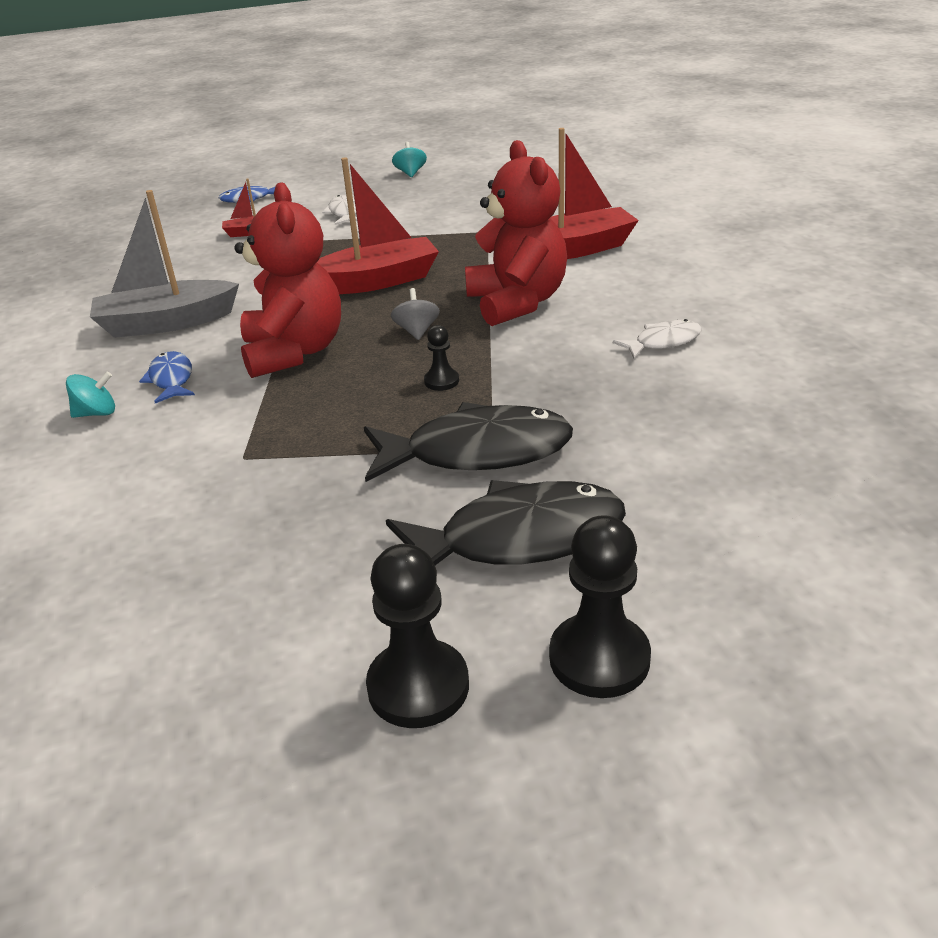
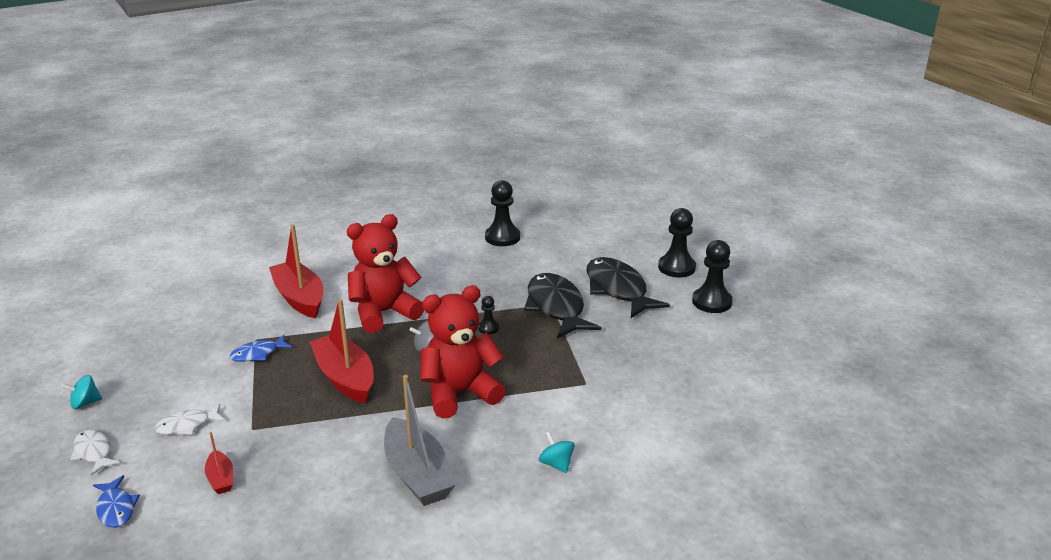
camera: 105 degrees left, 5 degrees down
blue fish [139,351,195,403] -> blue fish moved to [230,335,292,362]
white fish [613,319,702,359] -> white fish moved to [70,430,120,476]
none -> black pawn [485,180,520,246]

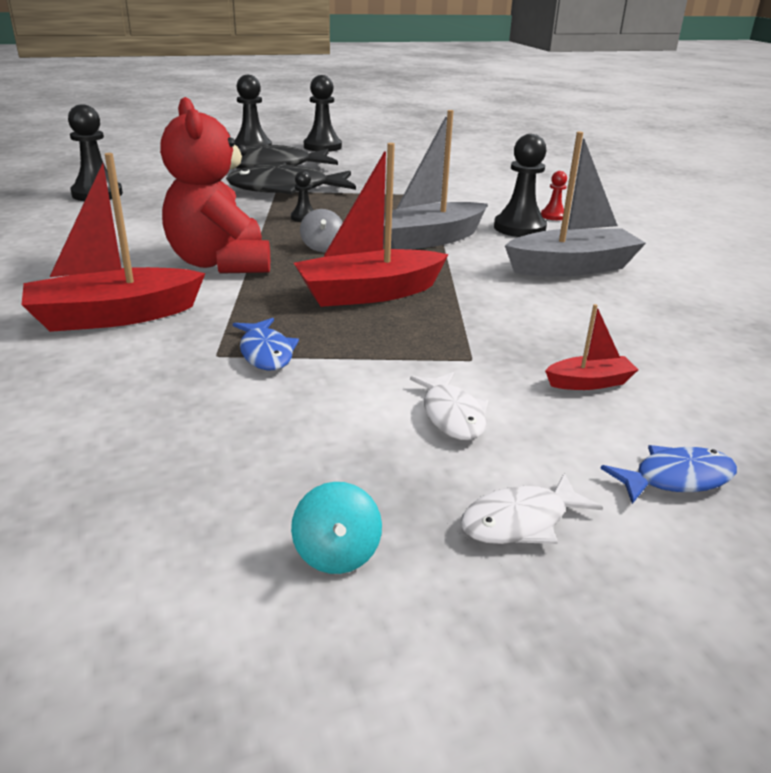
camera: 80 degrees left, 0 degrees up
red teddy bear [420,285,506,419] -> grey boat [383,110,488,250]
turquoise spinning top [539,432,575,473] -> red pawn [541,171,567,220]
none -> black pawn [494,134,547,237]

